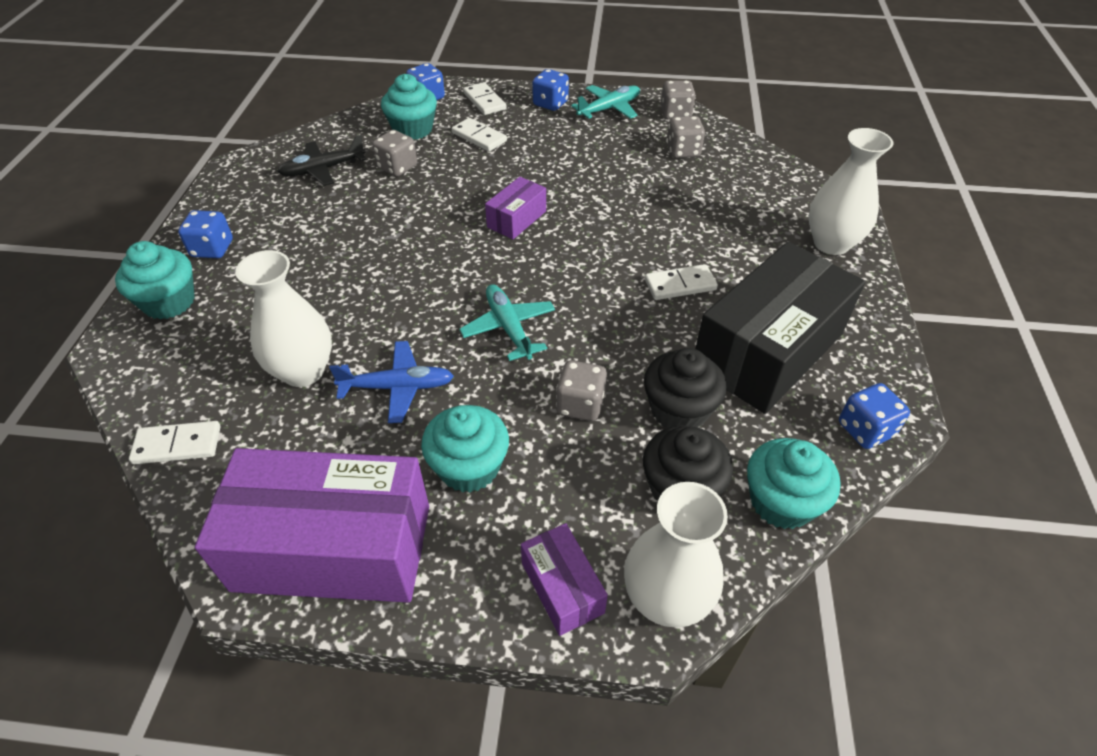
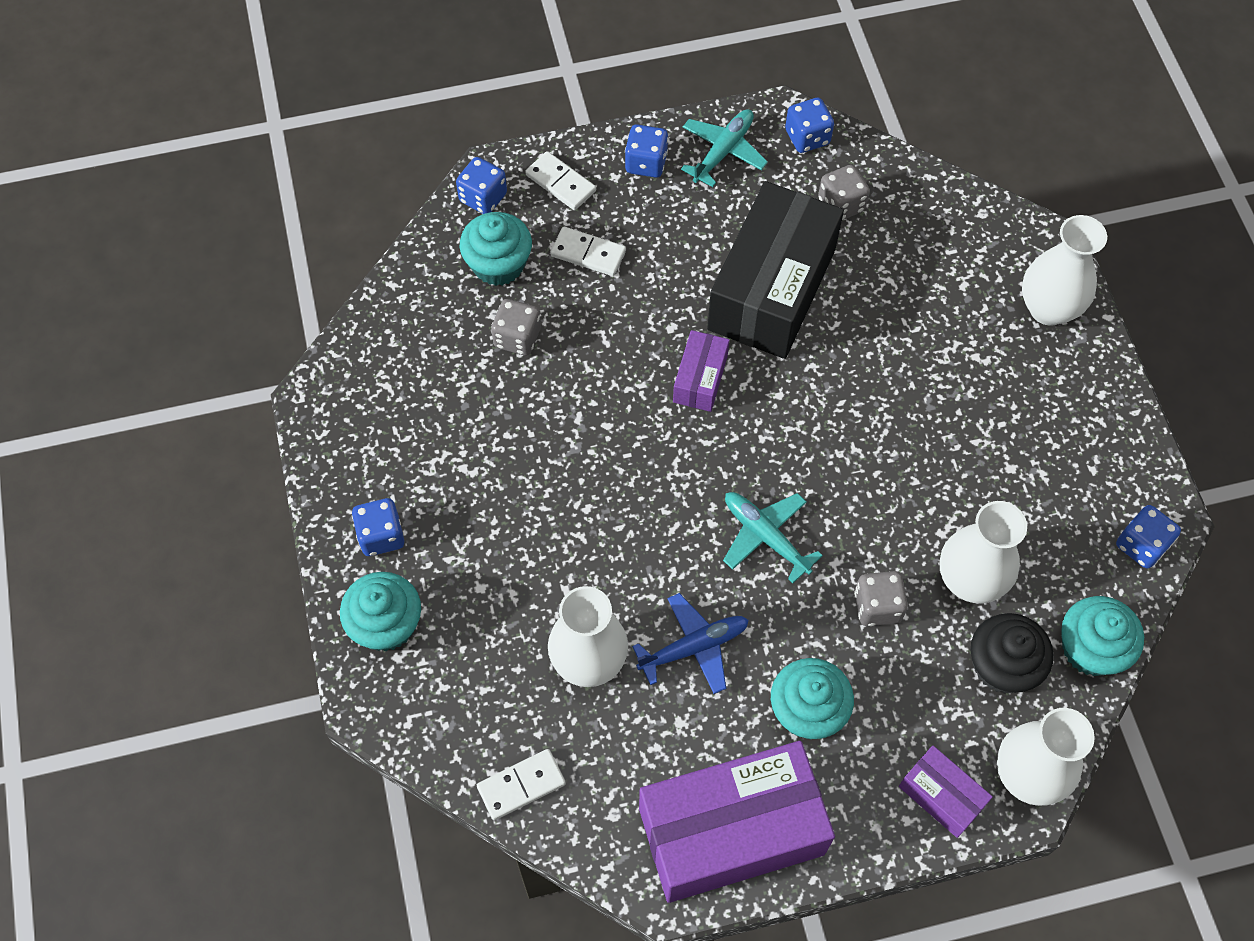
camera: 20 degrees left, 15 degrees up
black plane [277,135,366,186] -> none
black cupcake [644,348,727,428] -> white vase [940,501,1027,603]
white domino [645,264,718,300] -> none
grey dice [661,80,696,120] -> blue dice [785,97,834,153]
black box [695,242,865,414] -> black box moved to [707,181,844,359]

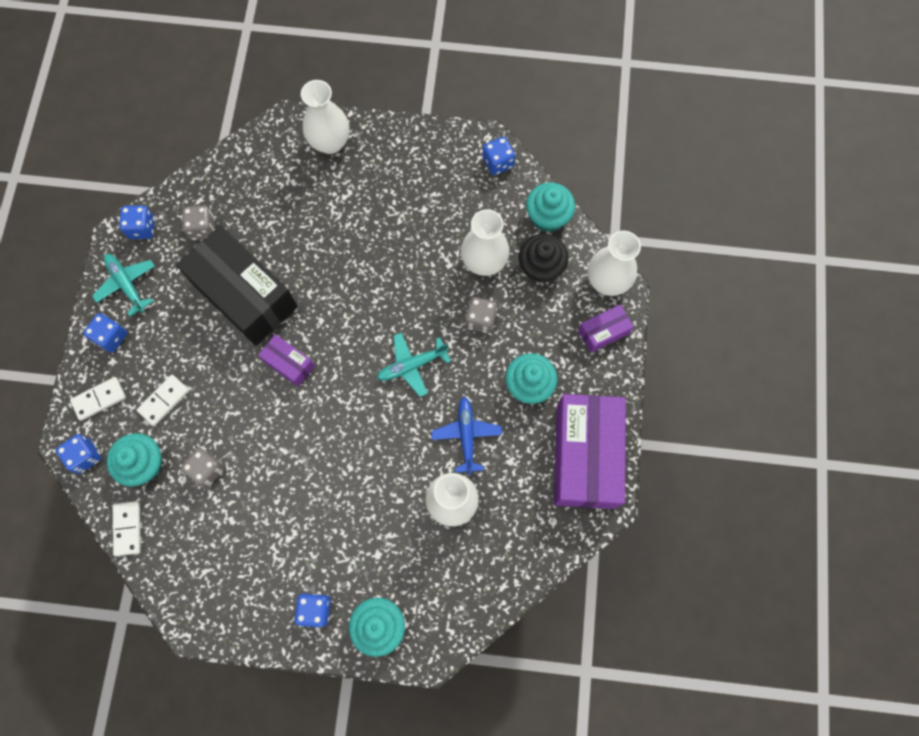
camera: 70 degrees left, 10 degrees up
white domino [477,749,566,820] -> white domino moved to [113,501,141,556]

